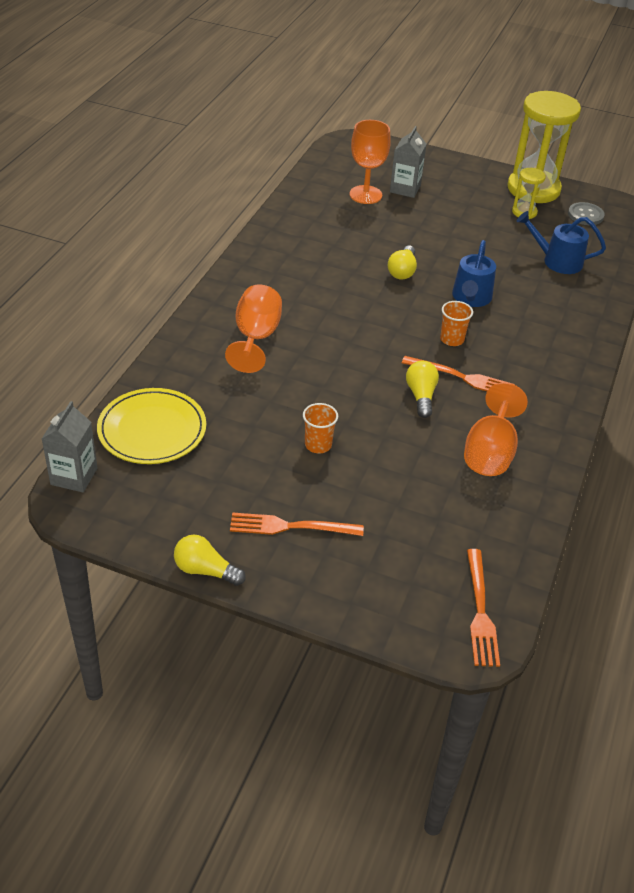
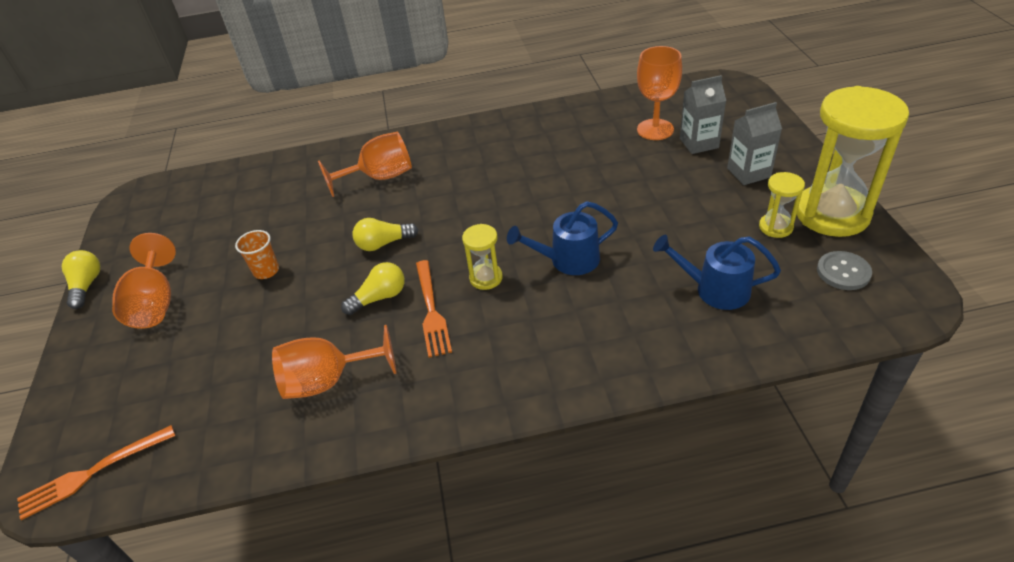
camera: 65 degrees right, 0 degrees up
grey carton [42,401,98,492] -> grey carton moved to [727,102,782,185]
yellow plate [97,388,206,464] -> none
orange fork [230,512,364,536] -> orange goblet [112,233,176,329]
yellow light bulb [388,246,417,280] -> yellow light bulb moved to [353,218,418,251]
orange cup [440,301,473,346] -> yellow hourglass [462,224,503,290]
blue watering can [517,211,606,274] -> blue watering can turned 60 degrees counterclockwise [653,235,781,310]

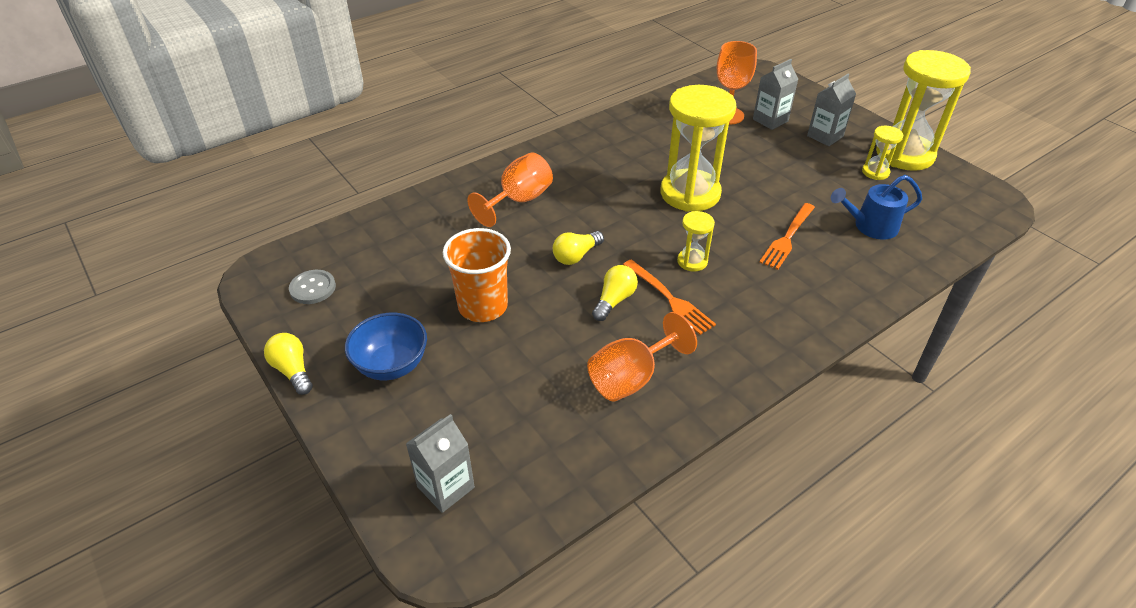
camera: 30 degrees left, 0 degrees up
orange fork [17,425,175,520] -> orange fork moved to [759,203,815,270]
orange goblet [112,233,176,329] -> blue bowl [345,313,427,380]
orange cup [235,230,279,279] -> orange cup [443,228,511,322], size x1.85
blue watering can [507,201,618,275] -> none
grey button [817,251,872,290] -> grey button moved to [289,270,336,304]
none -> grey carton [406,414,475,513]
none -> yellow hourglass [660,85,736,212]

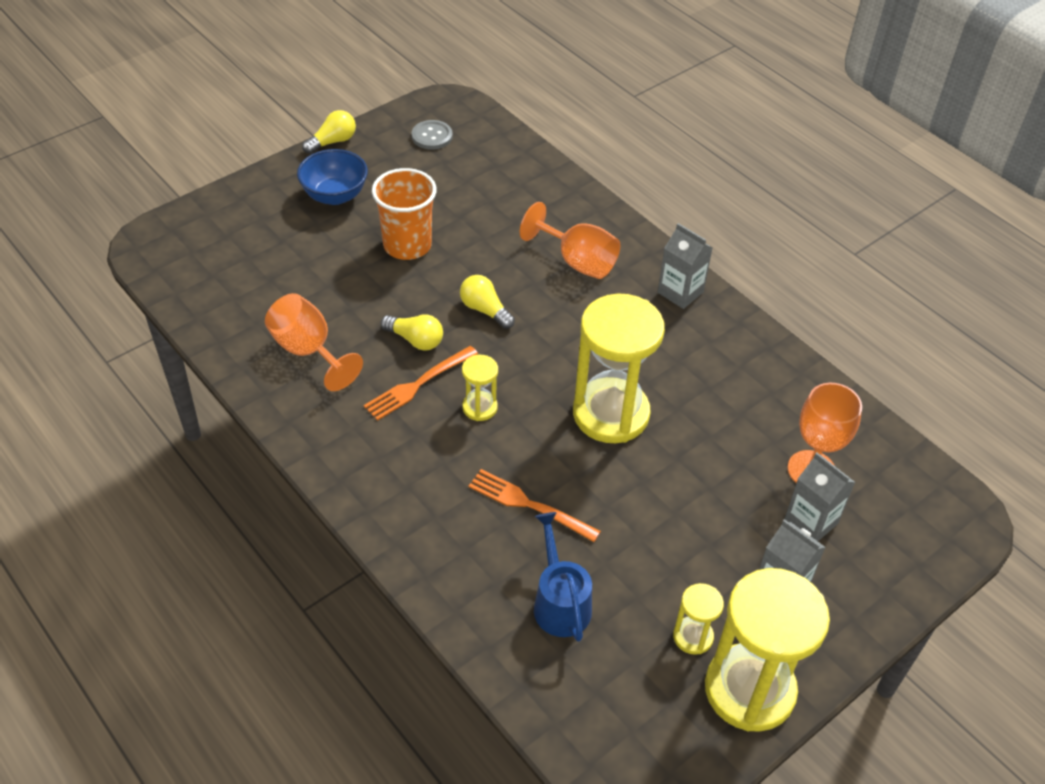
camera: 85 degrees right, 5 degrees up
grey carton [406,414,475,513] -> grey carton moved to [658,223,712,309]

